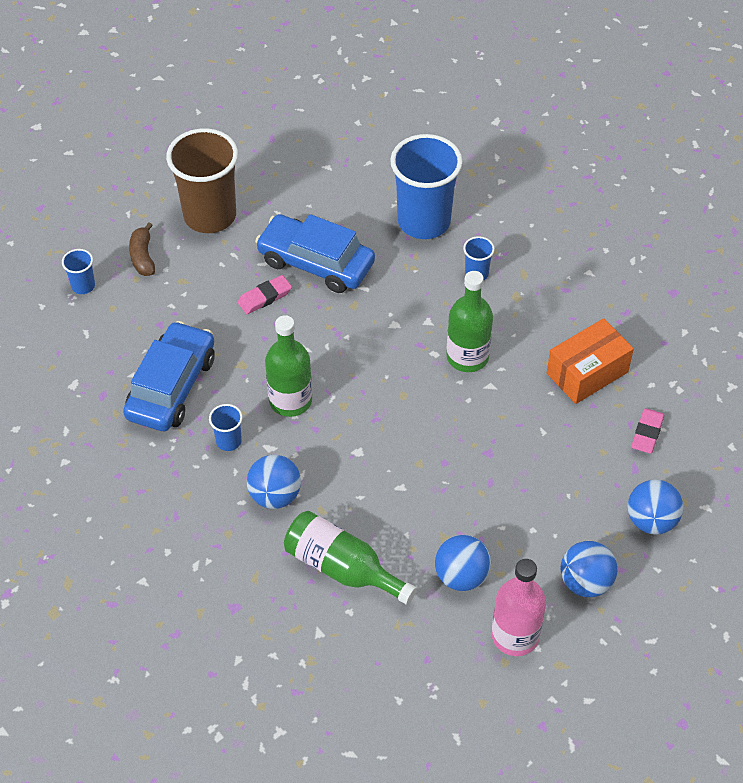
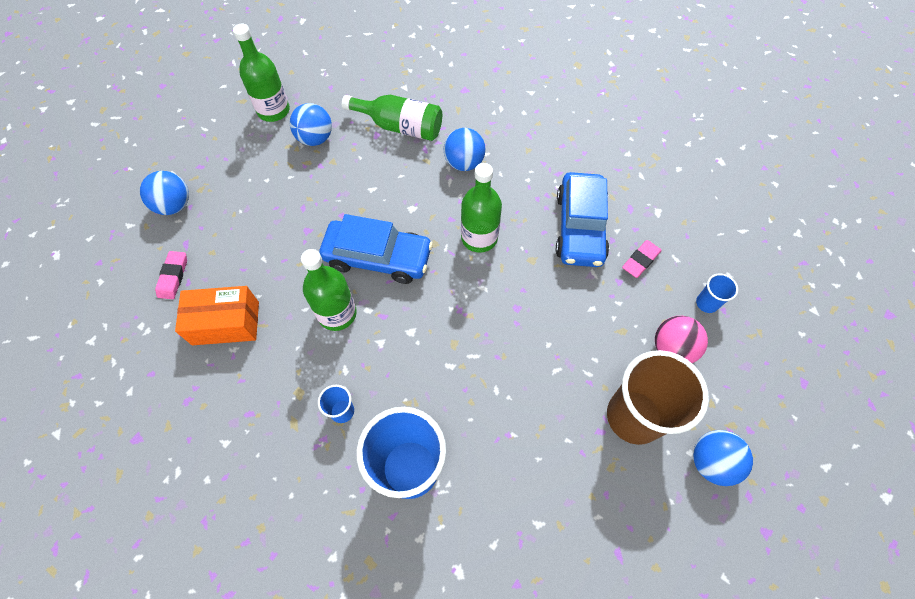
camera: 165 degrees right, 10 degrees up
brown banana [129,222,155,276] -> pink ball [655,316,708,363]
blue cup [209,404,243,451] -> none
pink eraser [238,275,292,314] -> pink eraser moved to [622,240,662,278]
blue car [255,214,375,293] -> blue car moved to [319,214,433,284]
pink bottle [491,559,546,656] -> green bottle [233,24,290,122]
orange box [547,318,634,404] -> orange box turned 45 degrees clockwise [175,286,259,345]
blue ball [560,541,617,597] -> blue ball moved to [693,430,753,486]

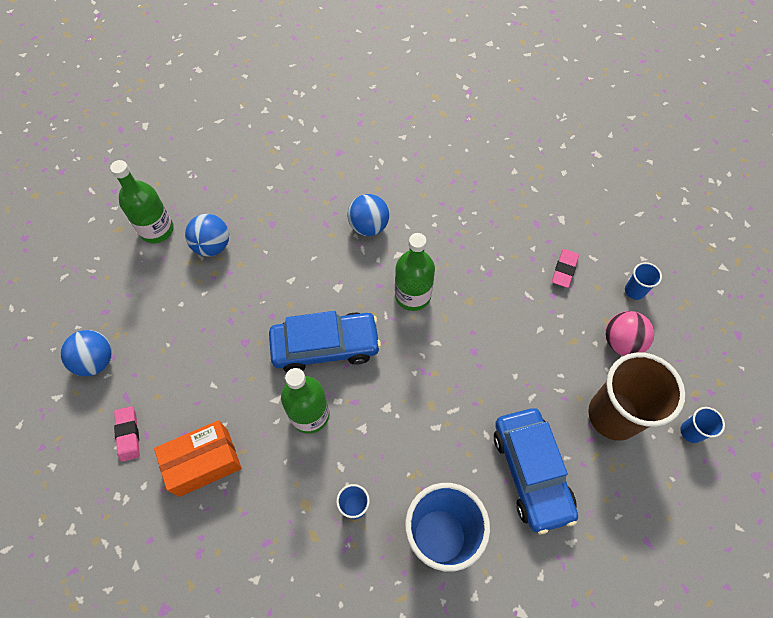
camera: 20 degrees left, 0 degrees up
green bottle [342,95,442,141] -> none
blue car [556,172,609,267] -> blue car moved to [494,408,578,534]
blue ball [693,430,753,486] -> blue cup [680,407,725,443]

